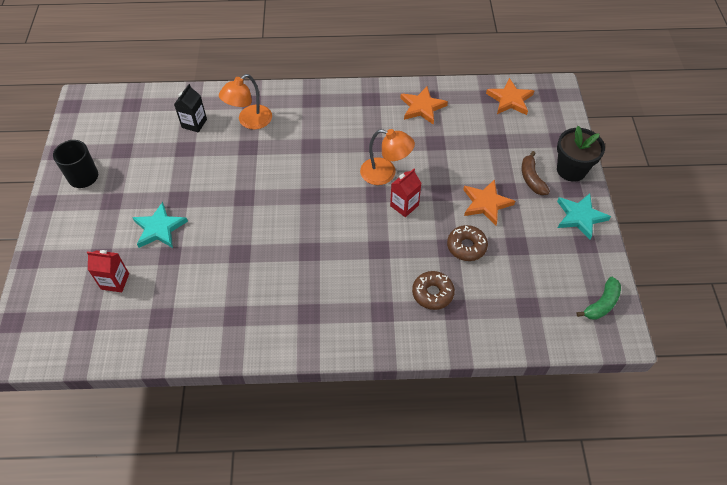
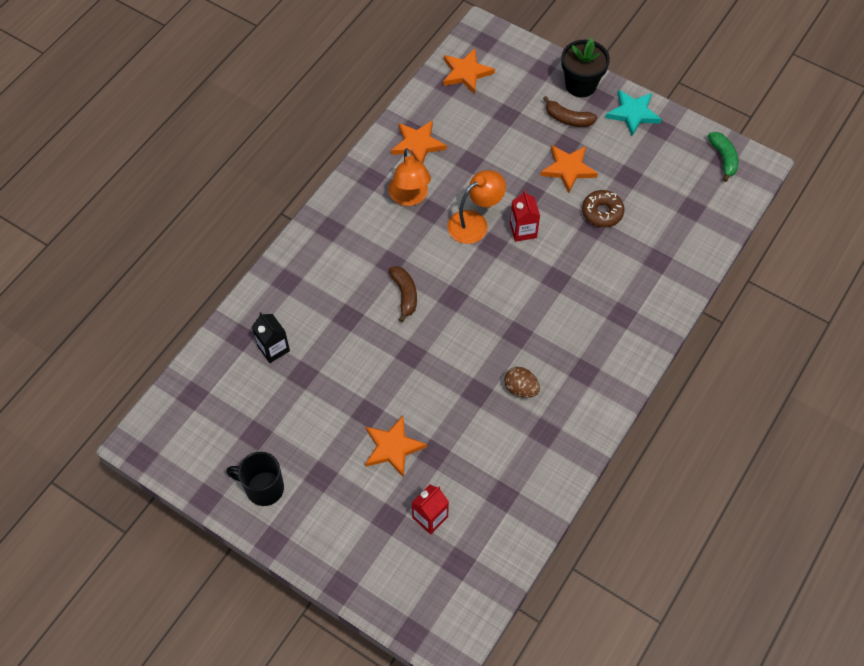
camera: 55 degrees left, 5 degrees up
turquoise star [132,202,188,248] -> orange star [365,416,427,478]
orange lamp [219,74,272,130] -> orange lamp moved to [389,148,431,206]
brown donut [412,271,455,310] -> none
none -> brown banana [389,266,417,322]
none -> brown egg [504,367,540,398]

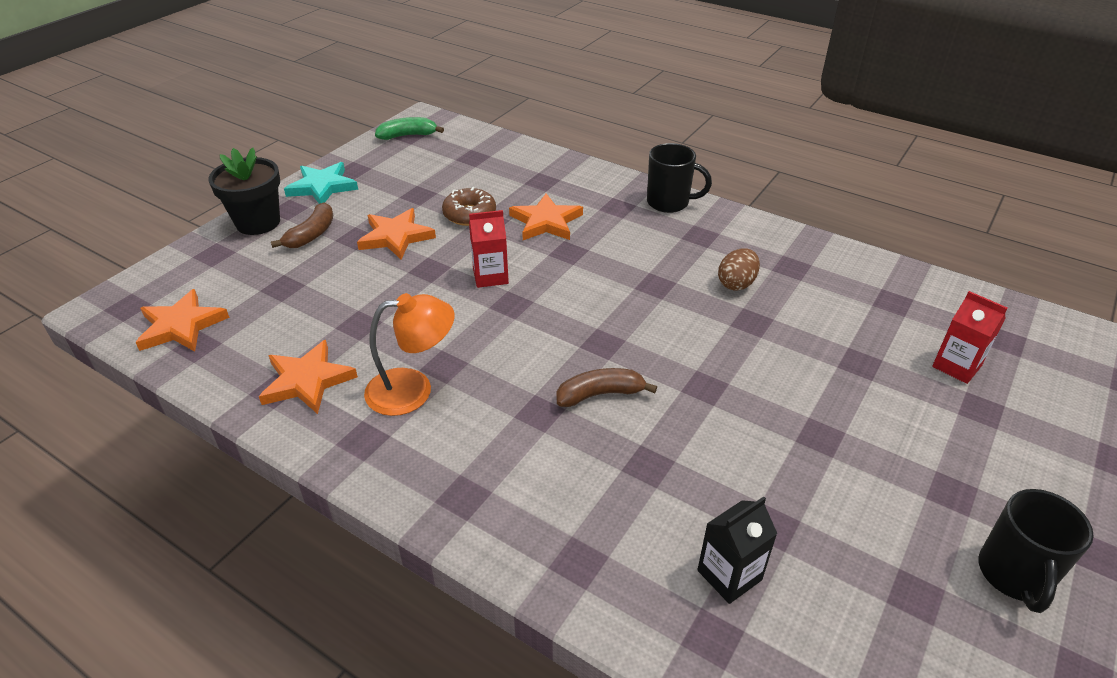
camera: 90 degrees left, 20 degrees down
orange star [365,416,427,478] -> orange star moved to [509,194,583,240]
orange lamp [447,170,506,244] -> none
none -> black mug [647,143,712,213]

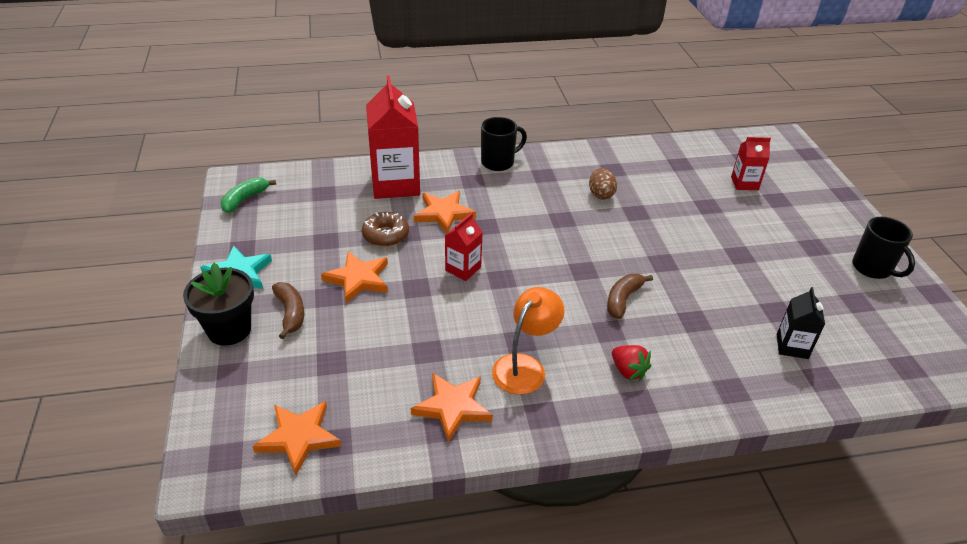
camera: 45 degrees left, 0 degrees up
none -> red carton [366,75,420,199]
none -> red strawberry [612,345,651,381]

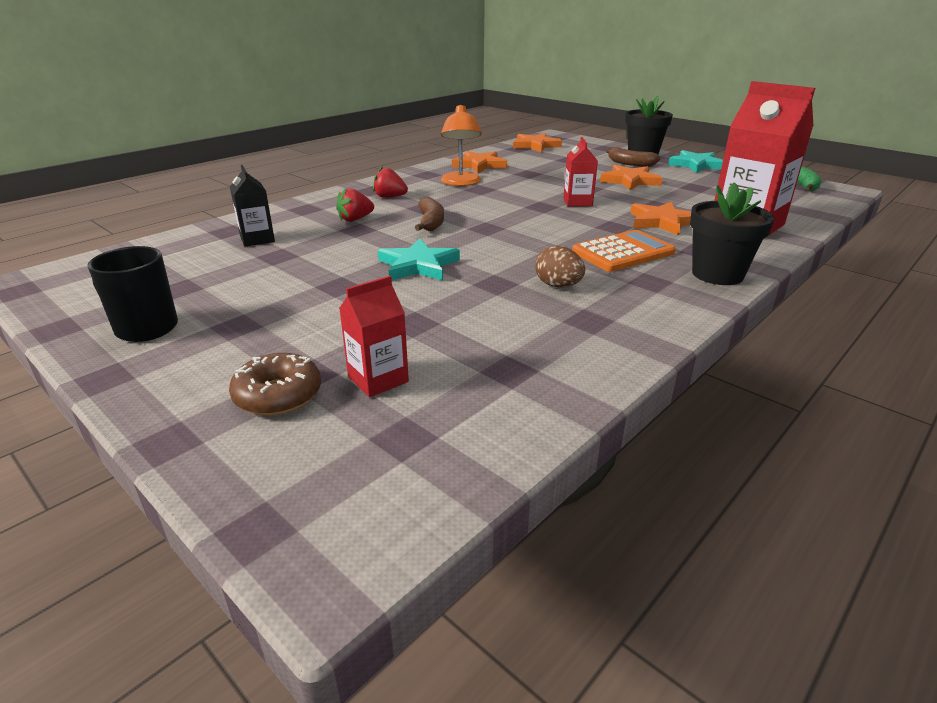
camera: 145 degrees right, 10 degrees down
brown donut [362,212,409,247] -> brown donut moved to [229,353,321,415]
black mug [481,117,527,171] -> black flower pot [690,182,775,285]
none -> red strawberry [336,188,374,222]
none -> turquoise star [378,239,460,281]
none -> orange calculator [572,230,676,272]

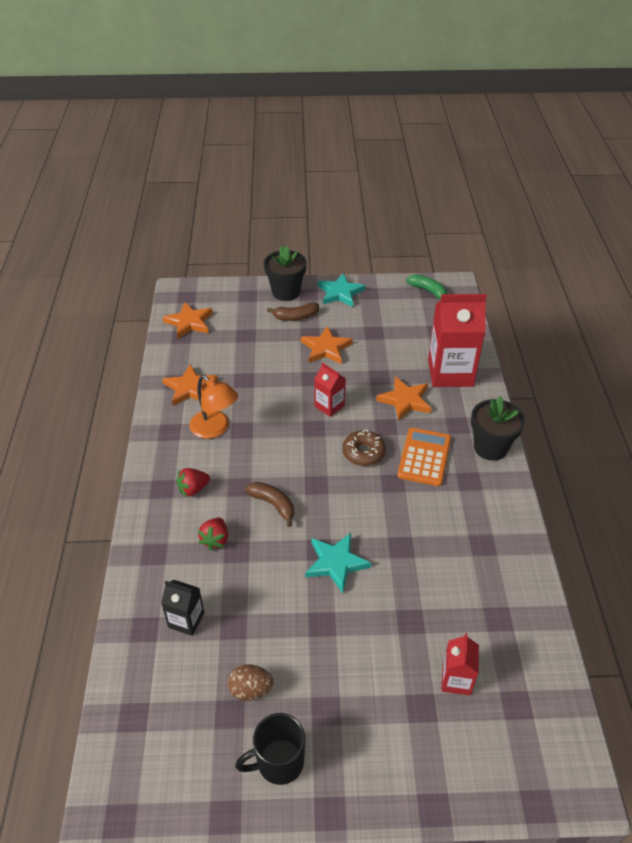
camera: 45 degrees left, 15 degrees up
brown donut [229,353,321,415] -> brown donut moved to [343,430,386,466]
brown egg [535,246,585,287] -> brown egg moved to [227,664,273,701]

